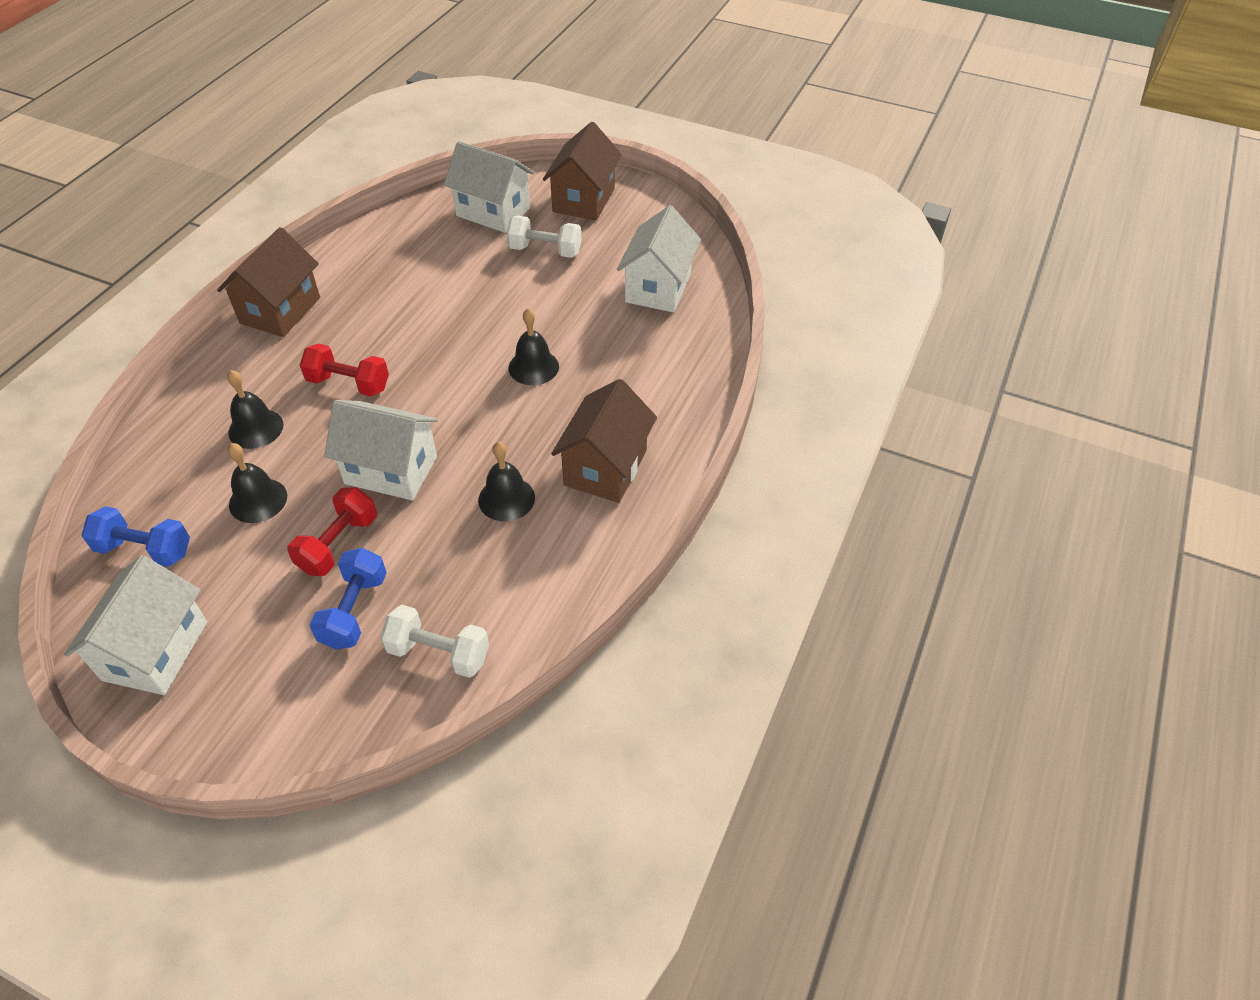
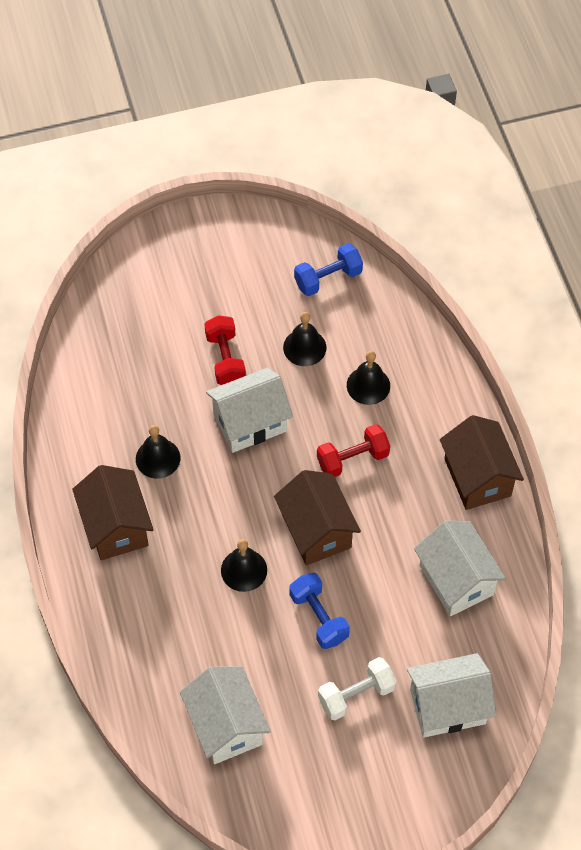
camera: 140 degrees right, 10 degrees up
white house [64,555,207,695] -> white house moved to [414,521,506,616]
blue dumbbell [309,548,387,649] -> blue dumbbell moved to [289,573,350,649]
white dumbbell [380,605,489,678] -> none
brown house [543,122,622,220] -> brown house moved to [274,470,361,566]

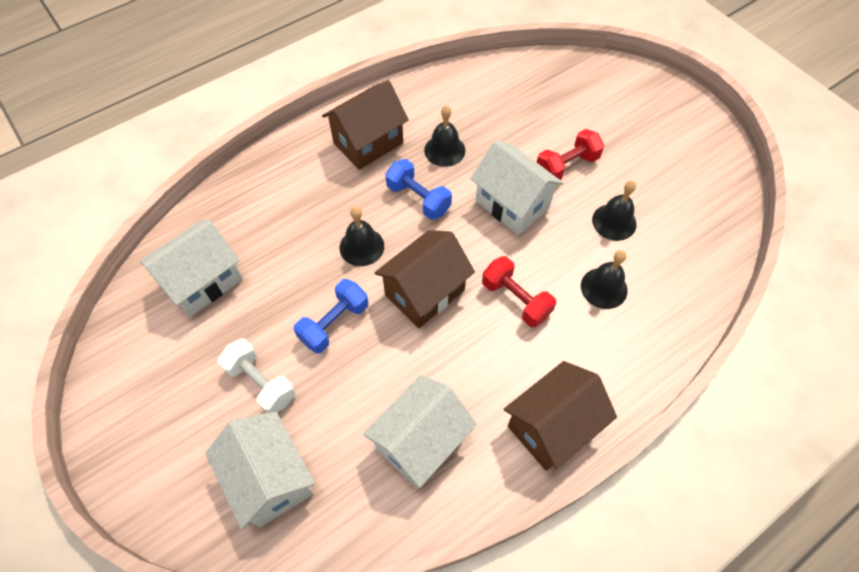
camera: 70 degrees right, 0 degrees up
blue dumbbell [294,243,363,296] -> blue dumbbell moved to [385,159,452,220]

